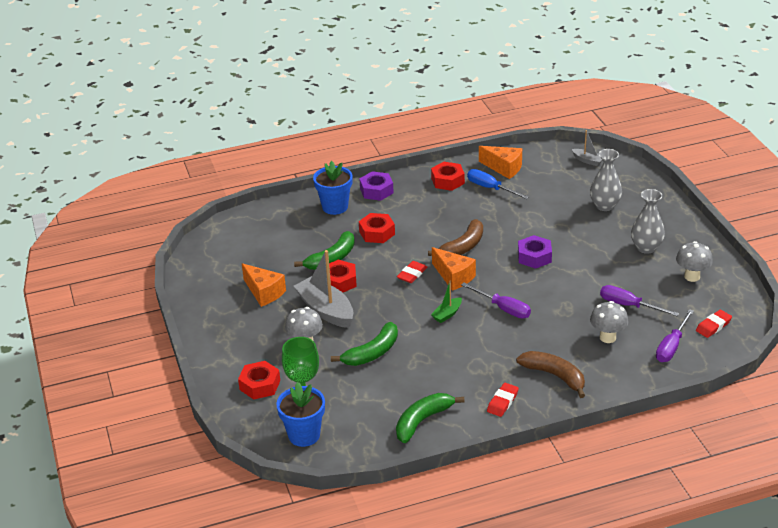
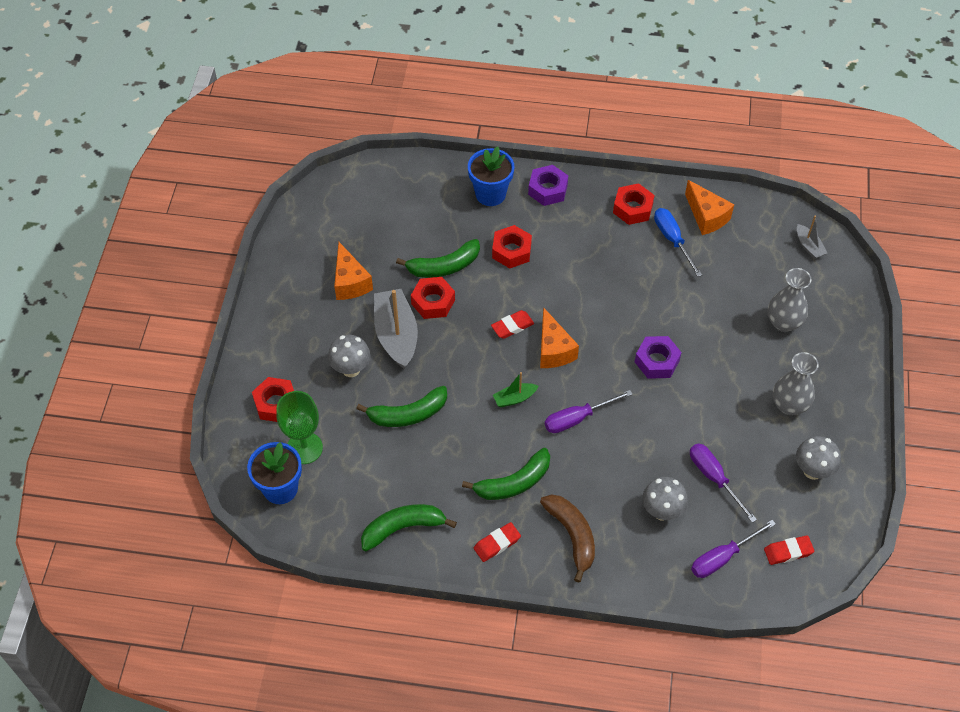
camera: 25 degrees right, 20 degrees up
brown banana [428,219,483,256] -> none
purple screwdriver [461,283,531,319] -> purple screwdriver turned 90 degrees clockwise [545,390,633,433]
none -> green banana [462,448,550,500]

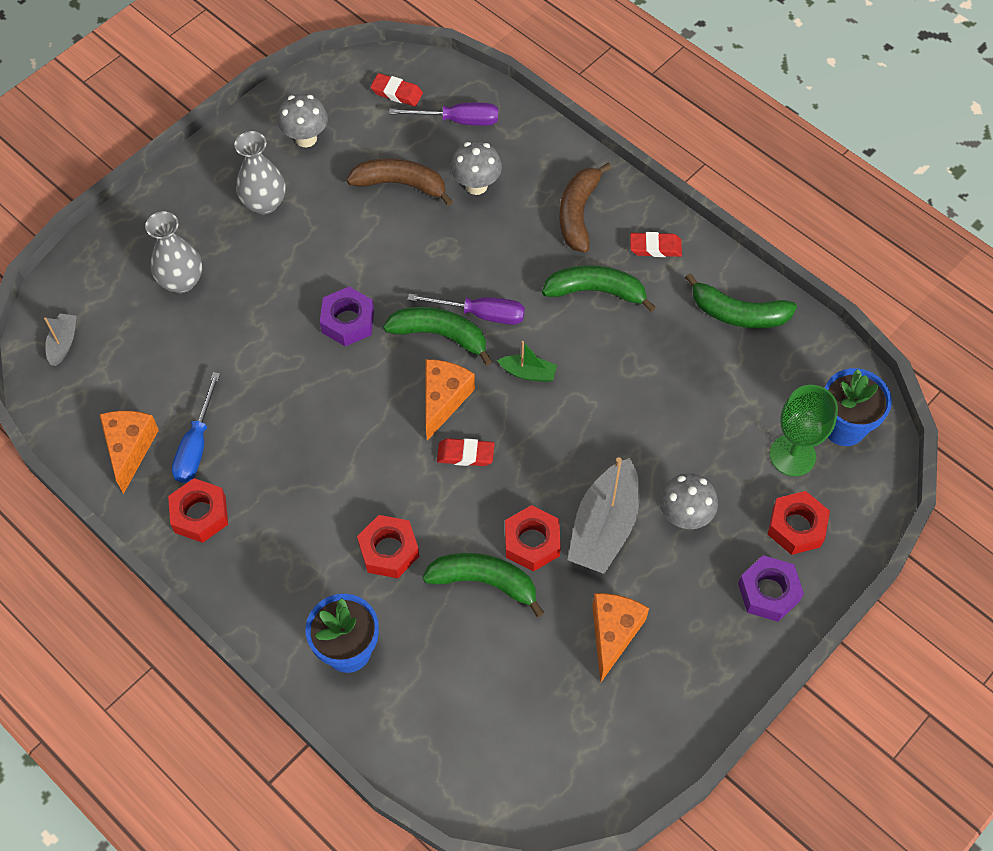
camera: 145 degrees left, 5 degrees up
green banana [356,386,447,427] -> green banana moved to [383,307,492,365]
purple nut [528,165,568,206] -> purple nut moved to [738,555,804,622]
purple screwdriver [690,443,757,523] -> brown banana [347,158,453,206]

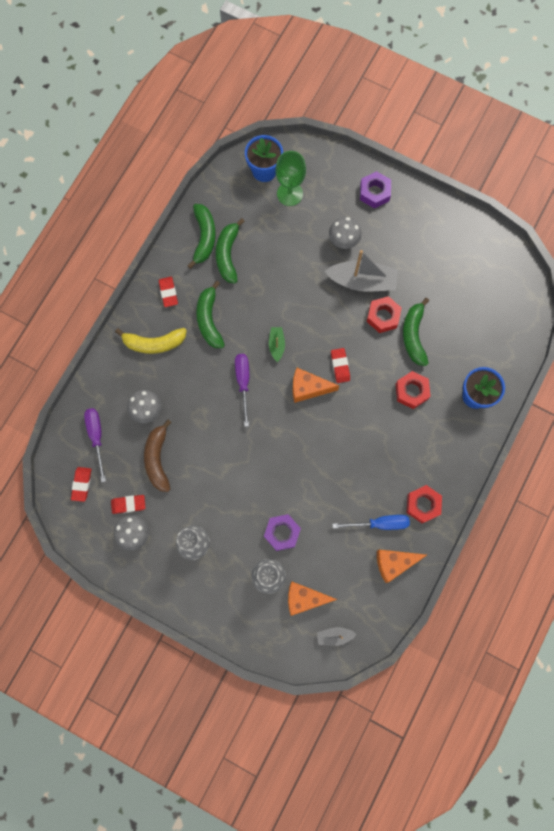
camera: 105 degrees left, 15 degrees up
purple nut [320,287,374,346] -> purple nut moved to [264,514,301,551]
green banana [383,307,492,365] -> green banana moved to [216,218,245,284]
brown banana [559,163,612,252] -> yellow banana [115,328,187,354]
orange cheese [592,593,649,683] -> orange cheese moved to [288,581,338,616]
red nut [767,491,830,555] -> none
none -> red eraser [111,495,145,514]

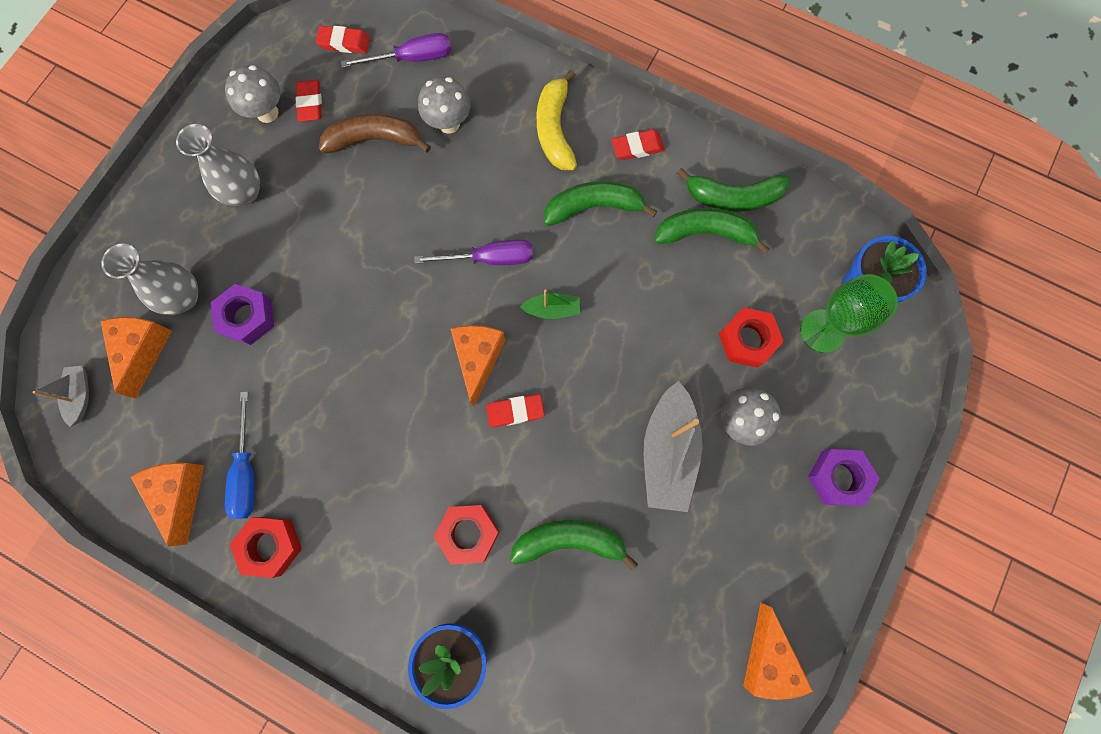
camera: 90 degrees right, 0 degrees up
red nut [367,296,402,333] -> red nut moved to [719,307,784,368]
none -> orange cheese [743,603,813,700]

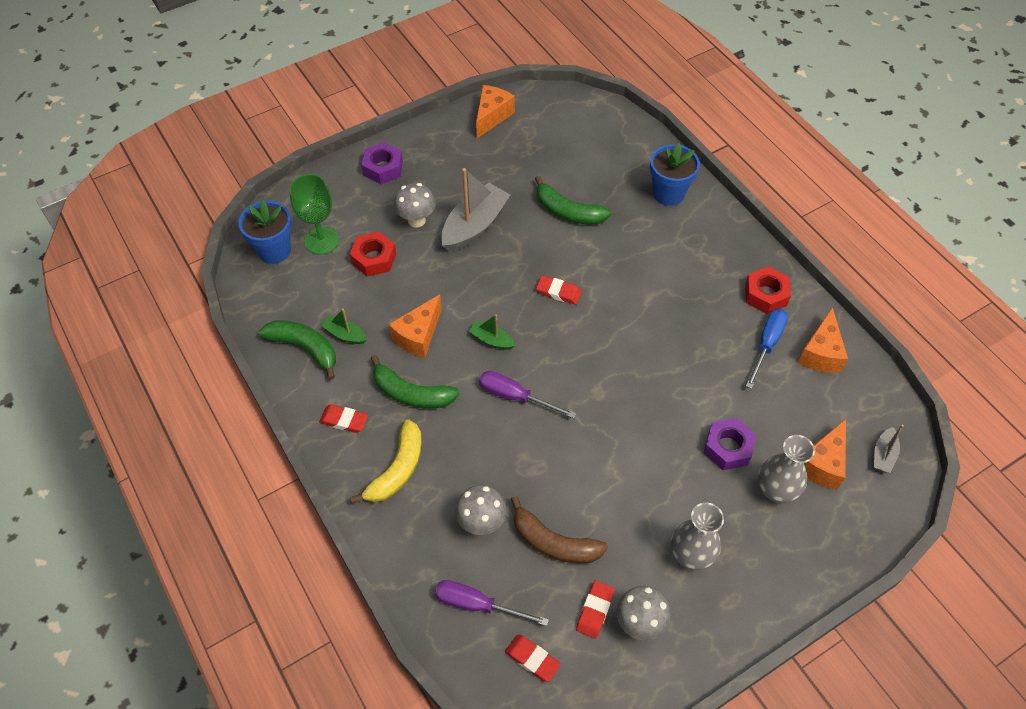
camera: 150 degrees left, 20 degrees down
red nut [434,505,500,565] -> none
orange cheese [450,325,506,406] -> orange cheese moved to [389,295,442,358]
green banana [654,208,769,254] -> green boat [322,309,366,344]

